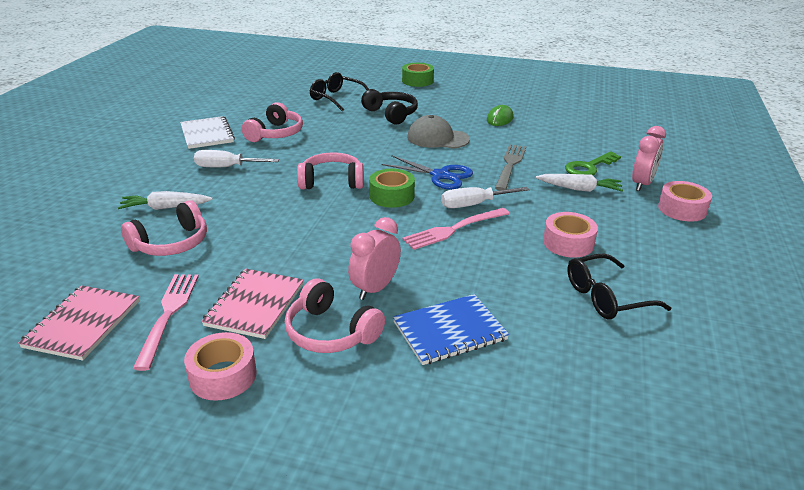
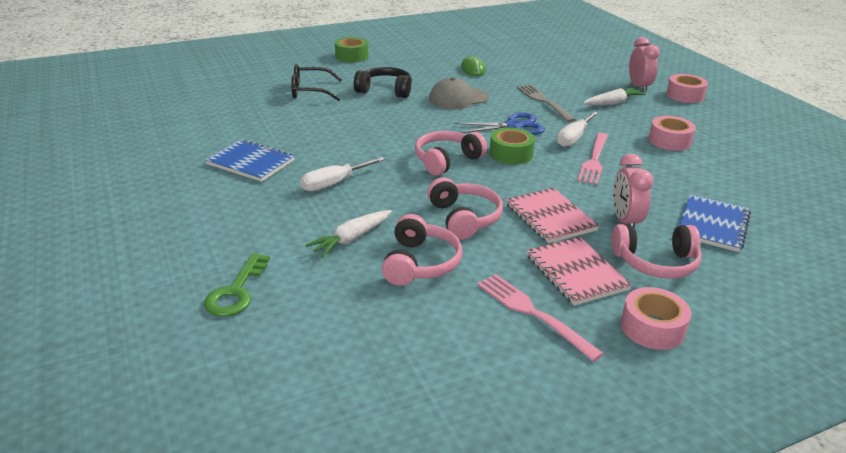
camera: 40 degrees left, 0 degrees up
pink notebook [18,285,140,361] -> pink notebook moved to [506,188,599,243]
white notebook [180,116,235,149] -> blue notebook [205,139,295,182]
pink headphones [242,102,303,142] -> pink headphones moved to [427,177,503,240]
green key [565,152,621,175] -> green key moved to [204,253,270,317]
black glasses [567,254,671,319] -> none

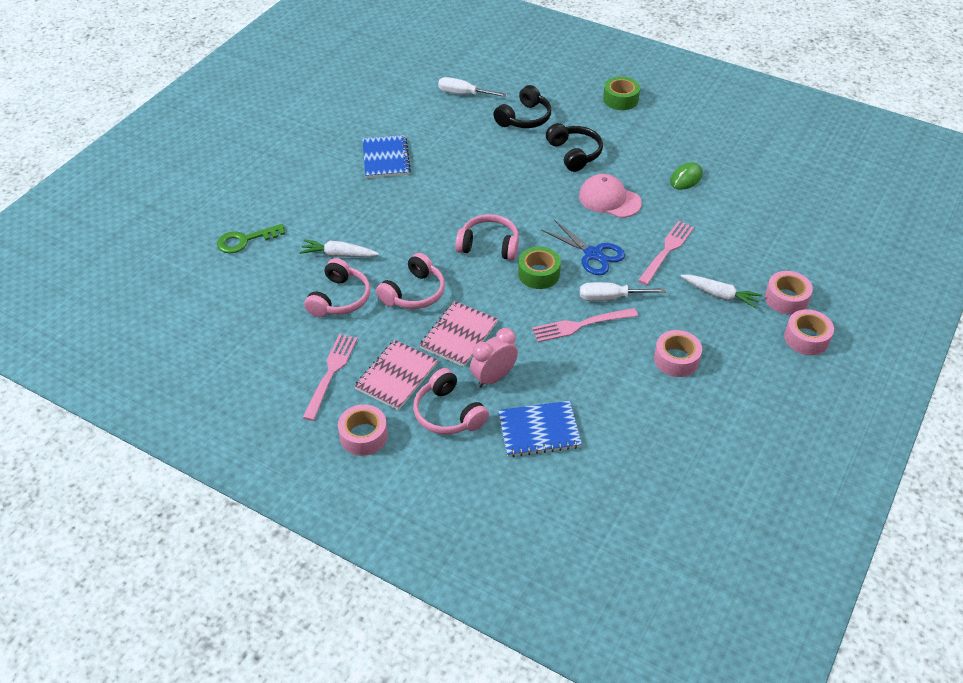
camera: 55 degrees right, 15 degrees up
black glasses [291,64,342,101] -> black headphones [493,85,551,128]
white screwdriver [300,157,385,192] -> white screwdriver moved to [438,77,507,97]
pink headphones [382,214,462,286] -> pink headphones turned 45 degrees counterclockwise [304,258,370,317]
grey cap [429,77,489,109] -> pink cap [579,174,642,218]
grey fork [517,84,576,122] -> pink fork [638,221,694,285]
pink clock [629,37,660,92] -> pink tape [765,271,813,315]

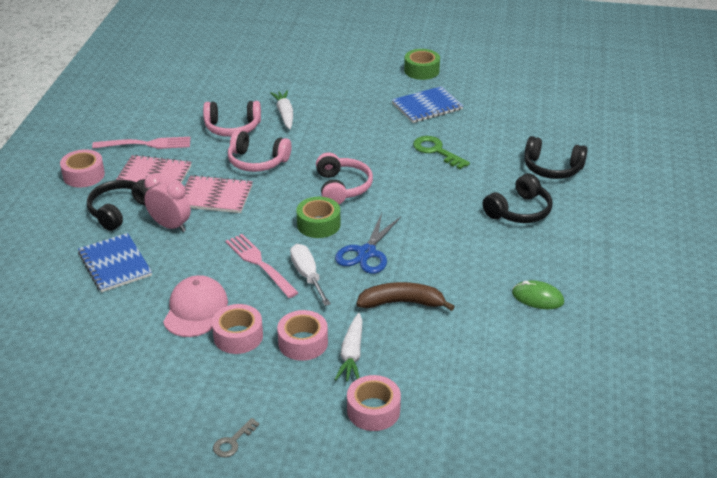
camera: 70 degrees right, 10 degrees down
green key [217,224,285,253] -> green key moved to [413,136,470,169]
pink headphones [413,368,489,435] -> black headphones [87,179,152,231]
white screwdriver [438,77,507,97] -> none
pink cap [579,174,642,218] -> pink cap moved to [163,275,228,337]
green tape [603,76,640,110] -> green tape moved to [404,49,440,80]
pink fork [638,221,694,285] -> brown banana [356,282,455,311]
pink tape [784,309,834,355] -> pink tape moved to [277,310,328,361]
none -> grey key [213,418,260,457]

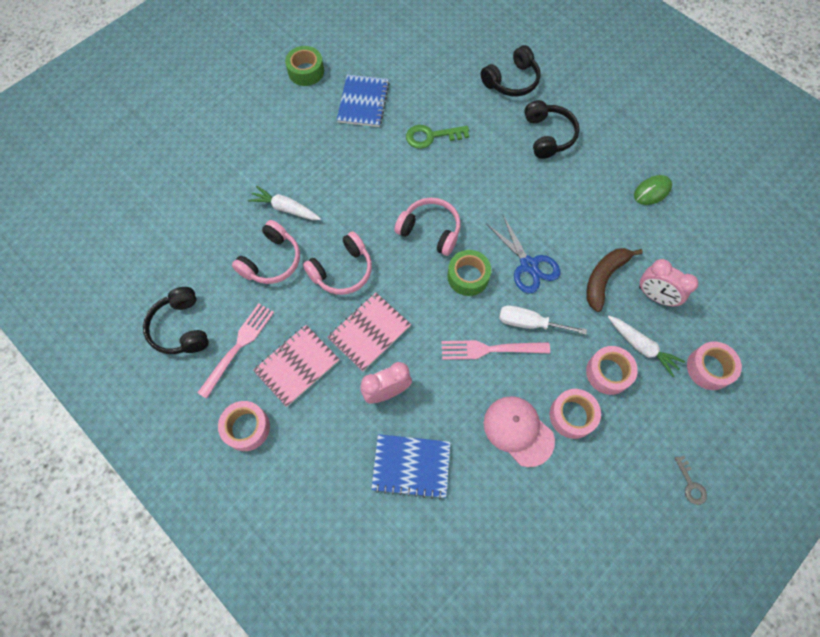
camera: 55 degrees left, 30 degrees up
black headphones [87,179,152,231] -> black headphones moved to [143,287,209,354]
none -> pink clock [639,259,698,306]

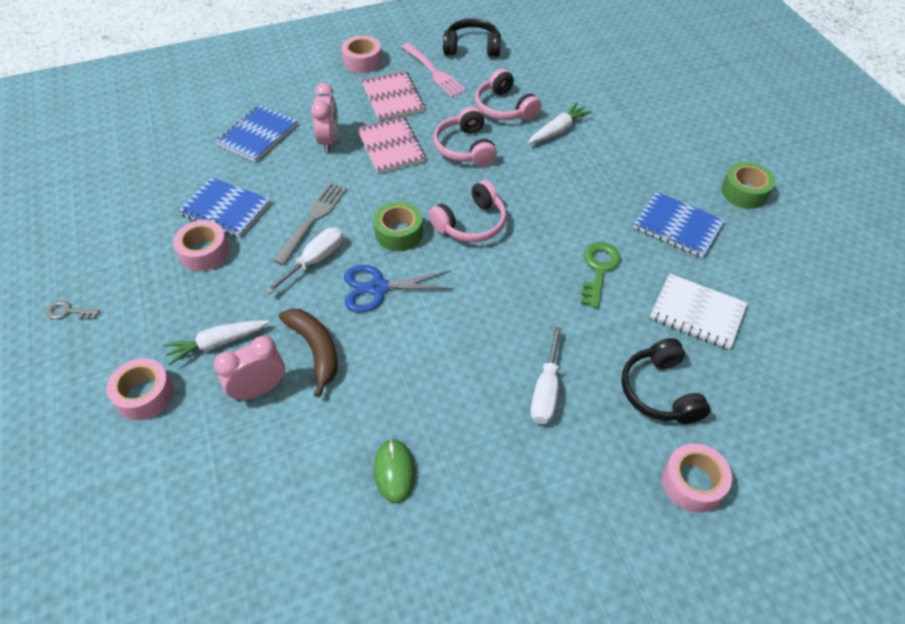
camera: 115 degrees right, 15 degrees down
pink fork [442,340,550,360] -> grey fork [273,183,347,265]
pink cap [484,396,555,467] -> blue notebook [178,177,271,238]
black headphones [524,100,580,159] -> white screwdriver [531,327,562,424]
pink tape [586,346,638,395] -> pink tape moved to [662,443,732,513]
none -> white notebook [650,273,748,349]

